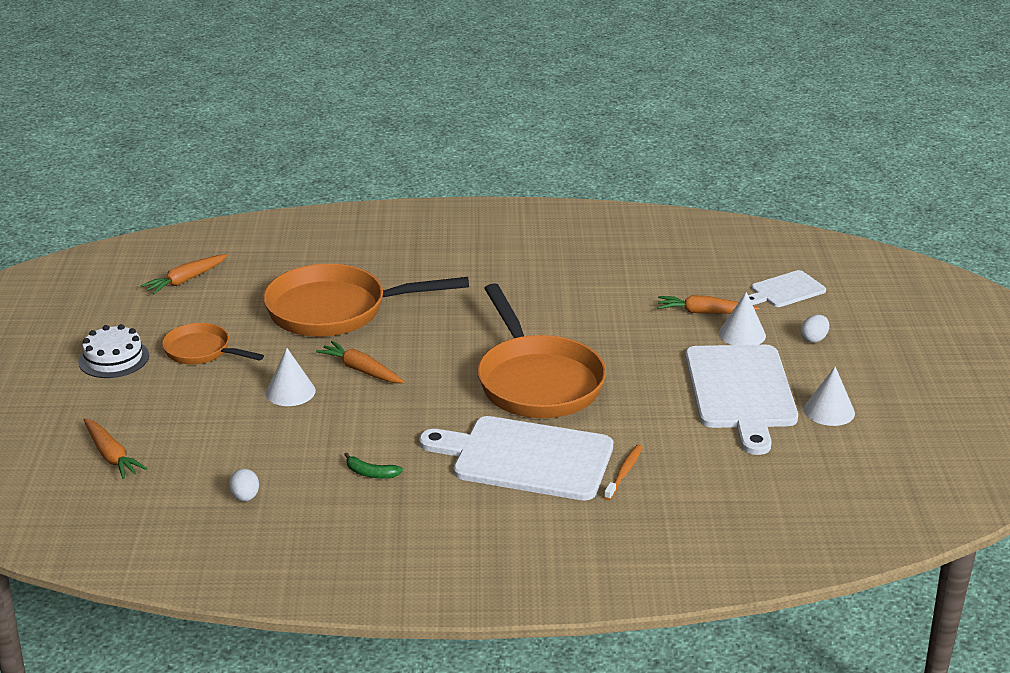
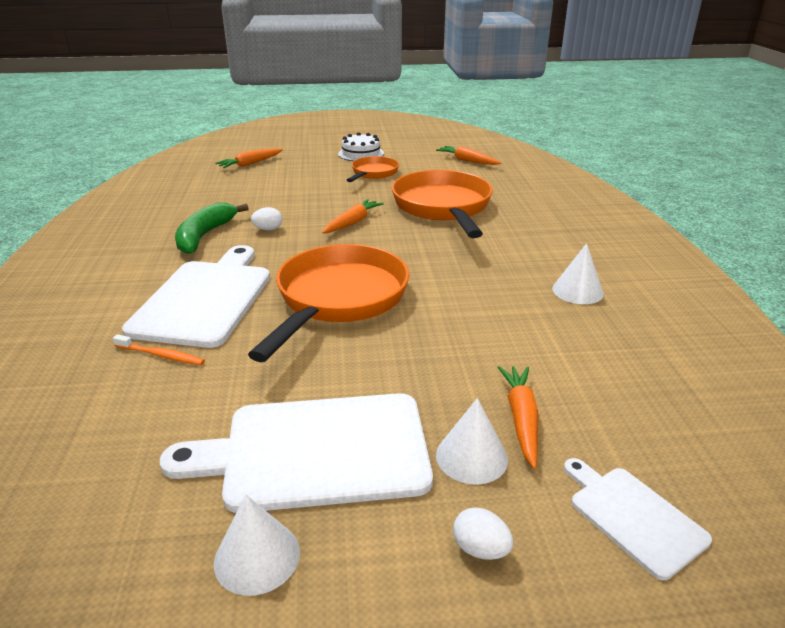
camera: 85 degrees right, 0 degrees up
white egg [229,469,259,501] -> white egg moved to [251,207,282,230]
white cone [266,348,316,406] -> white cone moved to [552,243,604,304]
green banana [344,453,403,479] -> green banana [175,203,249,254], size x2.06
orange pan [478,283,606,418] -> orange pan turned 135 degrees clockwise [248,244,409,362]

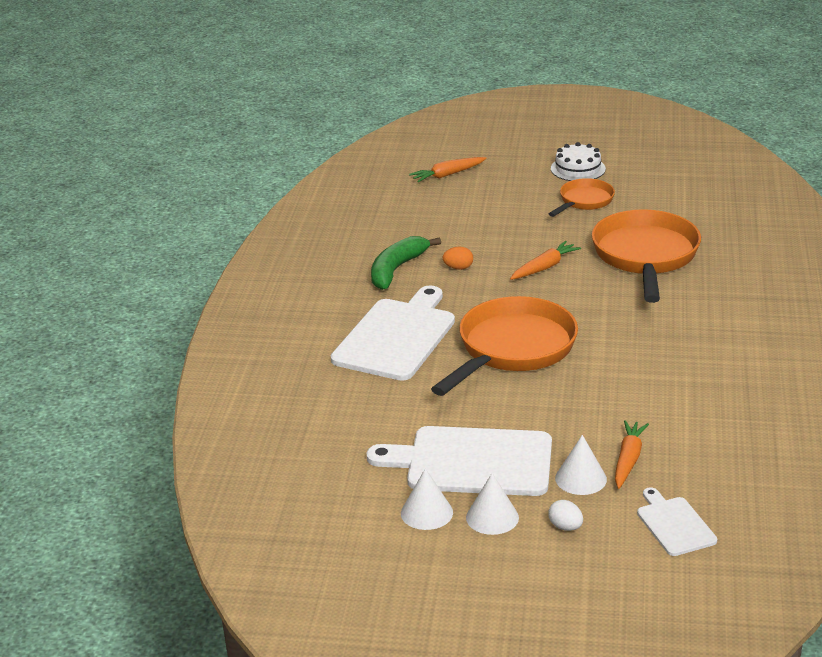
camera: 15 degrees right, 0 degrees up
orange toothbrush [113,334,205,365] -> none
white egg [251,207,282,230] -> orange egg [442,247,473,270]
orange carrot [436,146,501,165] -> none
white cone [552,243,604,304] -> white cone moved to [466,473,519,535]

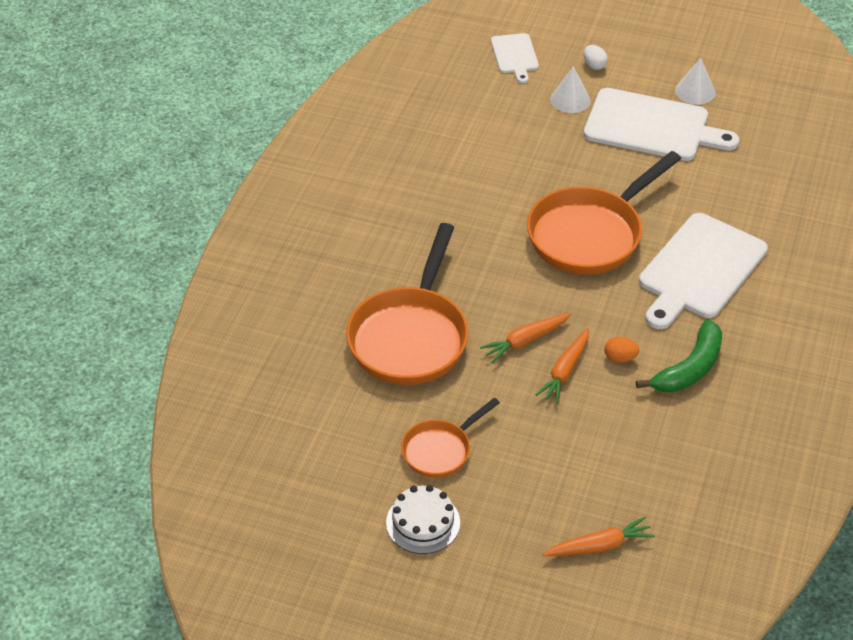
camera: 170 degrees left, 15 degrees up
white cone [466,473,519,535] -> none
orange carrot [615,420,649,489] -> orange carrot moved to [536,328,589,404]

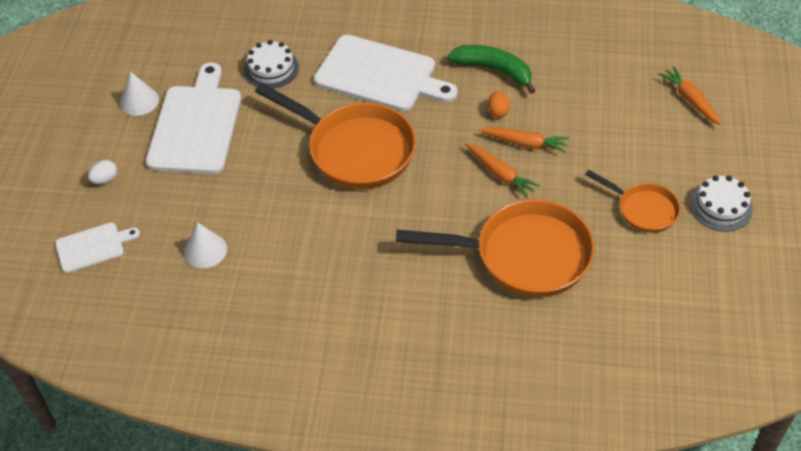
camera: 100 degrees left, 5 degrees up
white cone [550,66,591,113] -> white cone moved to [184,222,227,268]
none -> white cake [244,40,299,89]

